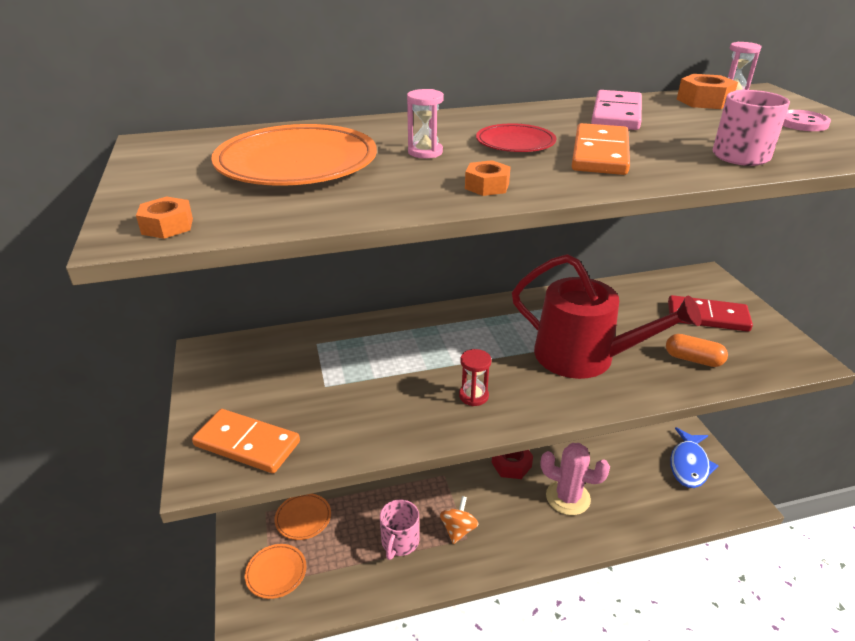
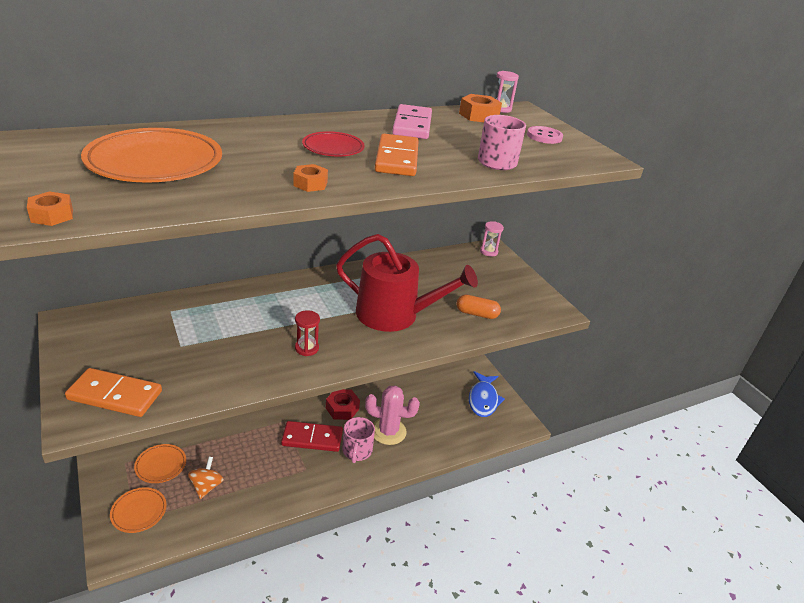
camera: 15 degrees left, 0 degrees up
pink mug [380,499,419,560] -> pink mug moved to [342,417,375,463]
pink hourglass [407,89,444,158] -> pink hourglass moved to [480,221,504,257]
orange spinning top [440,496,479,544] -> orange spinning top moved to [188,457,224,499]
red domino [668,295,753,332] -> red domino moved to [281,421,343,452]

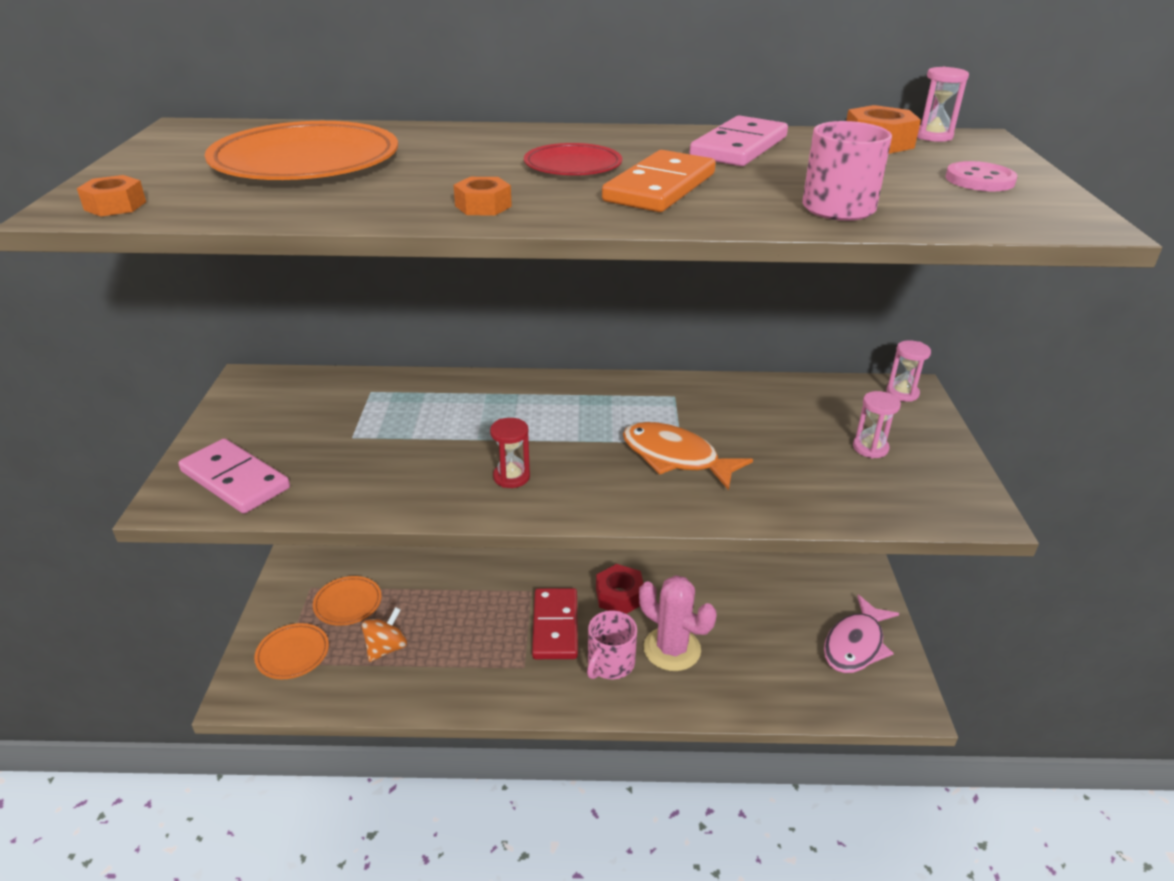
camera: 30 degrees right, 0 degrees up
orange domino [65,368,162,417] -> pink domino [178,438,290,514]
red domino [281,421,343,452] -> red domino turned 60 degrees clockwise [532,588,578,659]
red watering can [336,234,478,332] -> orange fish [623,422,753,490]
orange capsule [457,294,501,319] -> none
blue fish [469,371,505,417] -> pink fish [824,595,899,673]
none -> pink hourglass [853,391,901,458]

